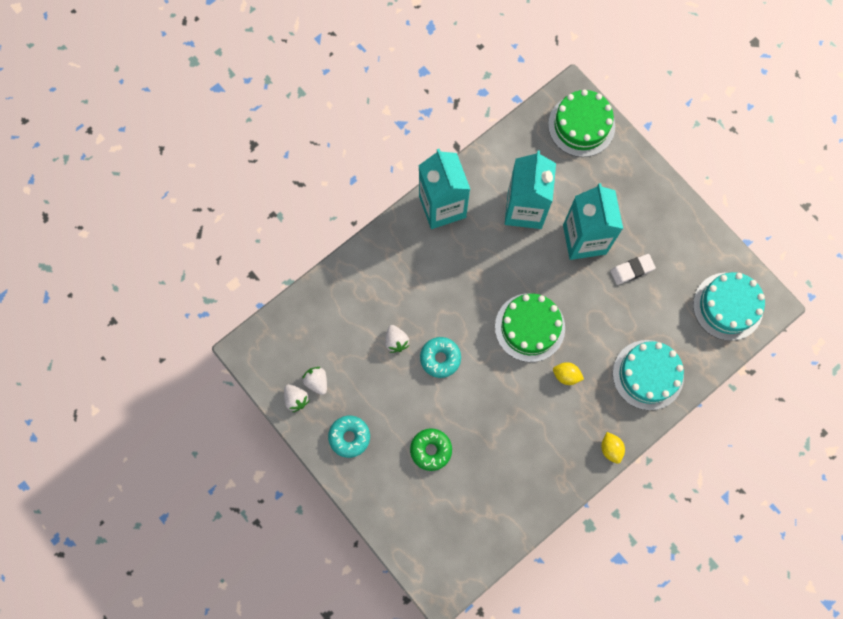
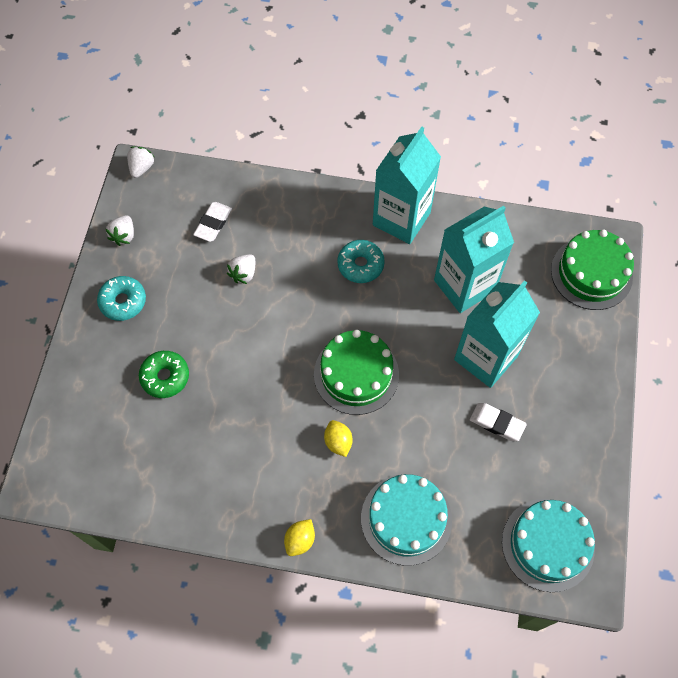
camera: 50 degrees right, 10 degrees down
white strawberry [302,367,327,395] -> white strawberry moved to [127,147,155,178]
turquoise donut [420,337,461,378] -> turquoise donut moved to [337,240,385,283]
none -> white eraser [193,202,232,242]

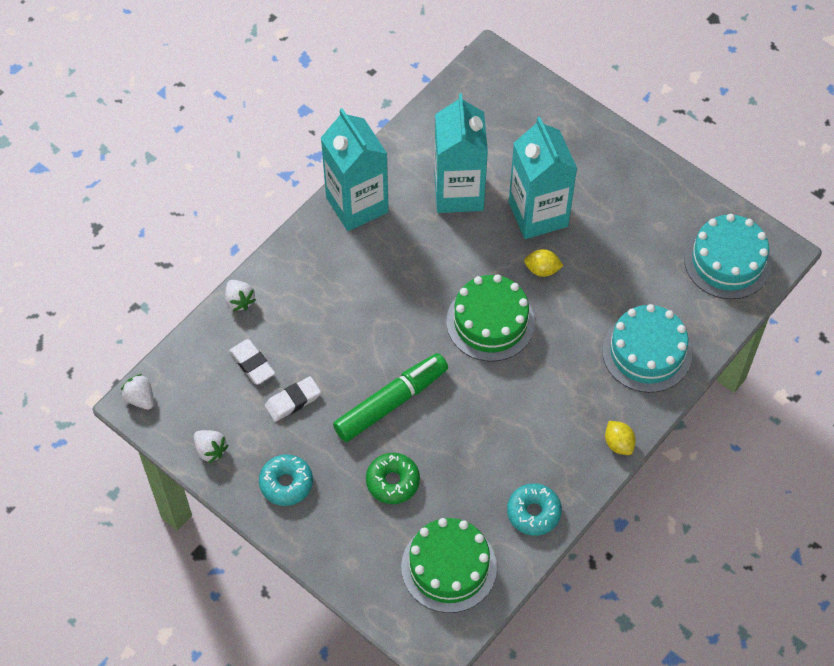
camera: 60 degrees left, 5 degrees down
white strawberry [227,254,255,284] -> white strawberry moved to [225,280,256,311]
yellow lemon [324,420,352,457] -> yellow lemon moved to [524,249,564,277]
turquoise donut [337,240,385,283] -> turquoise donut moved to [507,483,562,536]
white eraser [470,403,527,441] -> white eraser moved to [265,376,321,422]
green cake [551,230,634,310] -> green cake moved to [401,518,497,613]
none -> green marker [333,353,448,442]

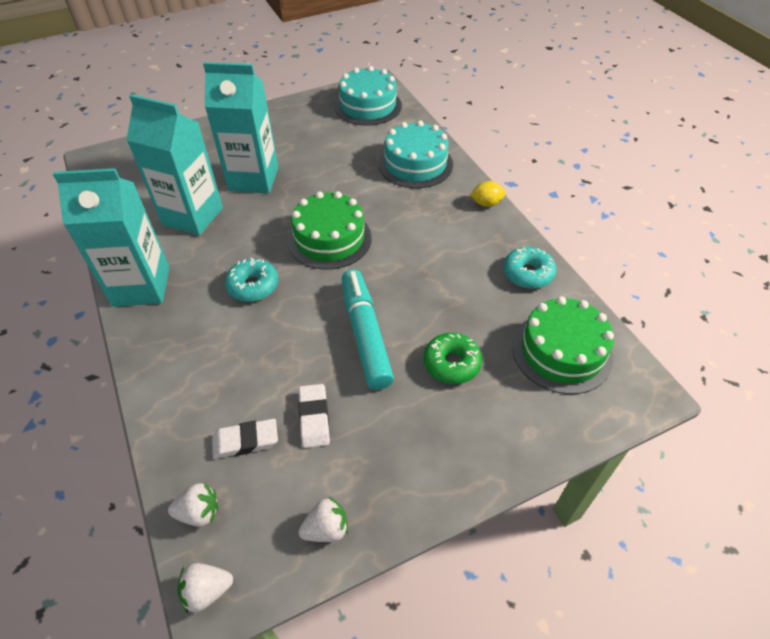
camera: 65 degrees left, 10 degrees down
white strawberry [225,280,256,311] -> white strawberry moved to [168,482,218,527]
turquoise donut [259,454,313,506] -> turquoise donut moved to [225,258,278,302]
green marker [333,353,448,442] -> turquoise marker [342,269,394,390]
yellow lemon [524,249,564,277] -> none

